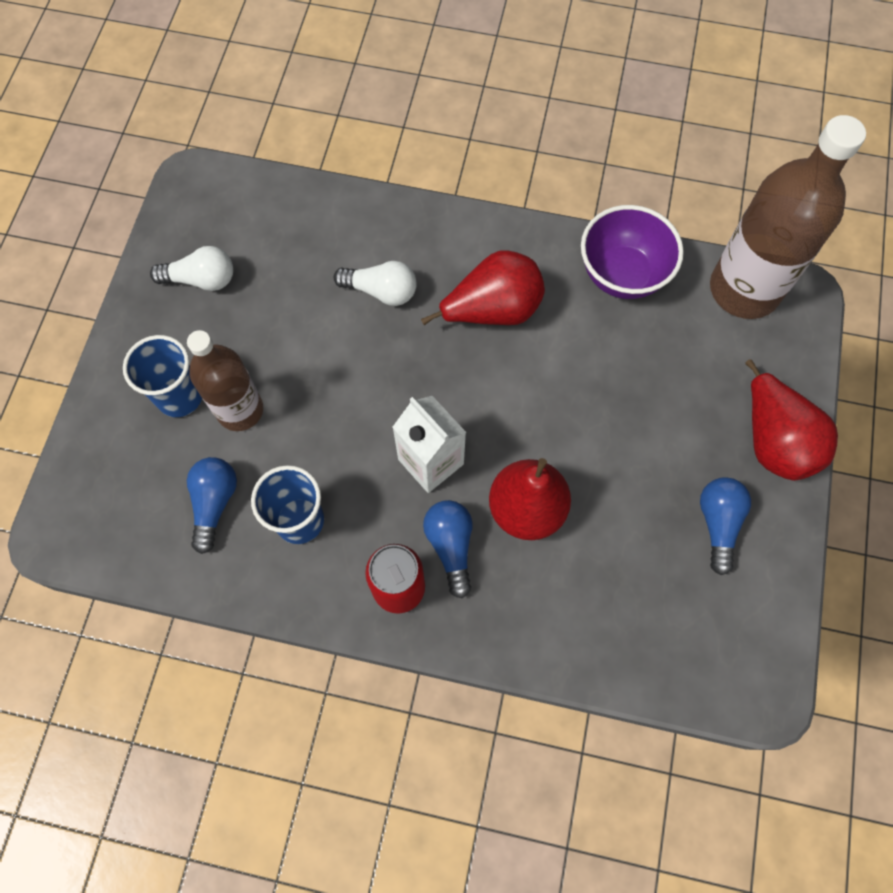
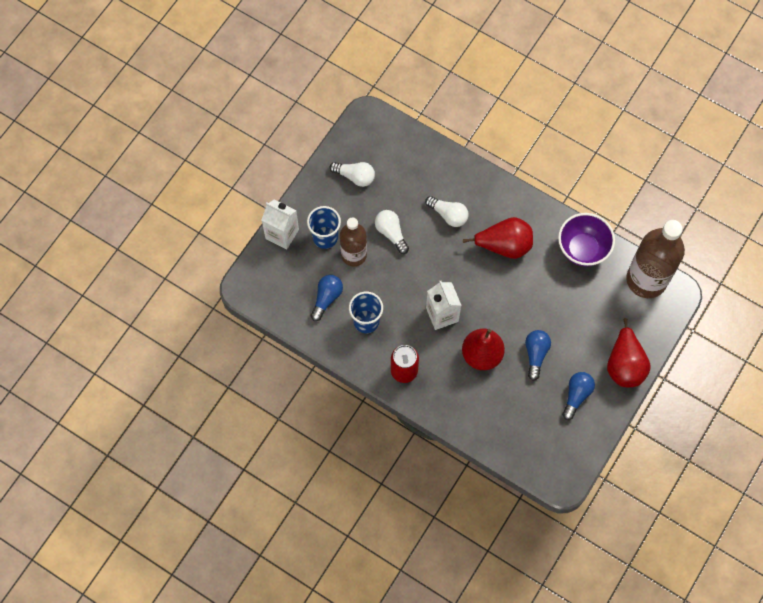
camera: 20 degrees right, 0 degrees up
blue light bulb [423,500,473,598] -> blue light bulb moved to [525,330,551,381]
none -> white carton [262,199,299,249]
none -> white light bulb [375,210,409,254]

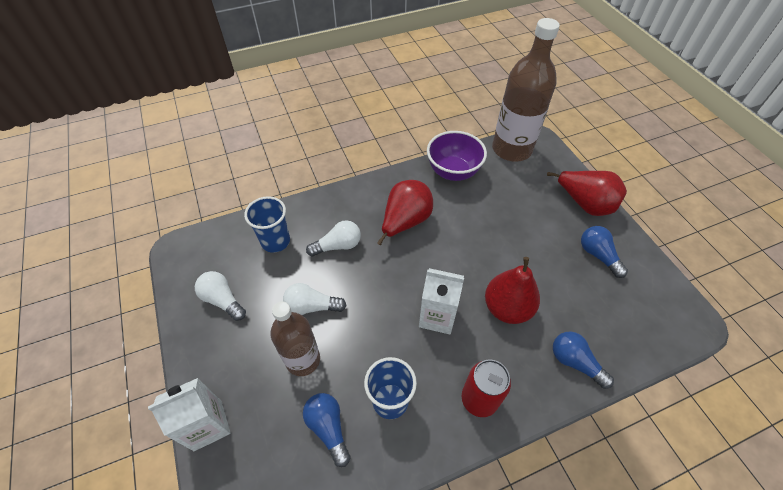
camera: 55 degrees left, 15 degrees down
blue cup [307,206,341,249] -> blue cup moved to [244,196,290,253]
white light bulb [330,162,375,187] -> white light bulb turned 105 degrees counterclockwise [195,271,246,321]
blue light bulb [525,330,551,381] -> blue light bulb moved to [553,331,614,389]

